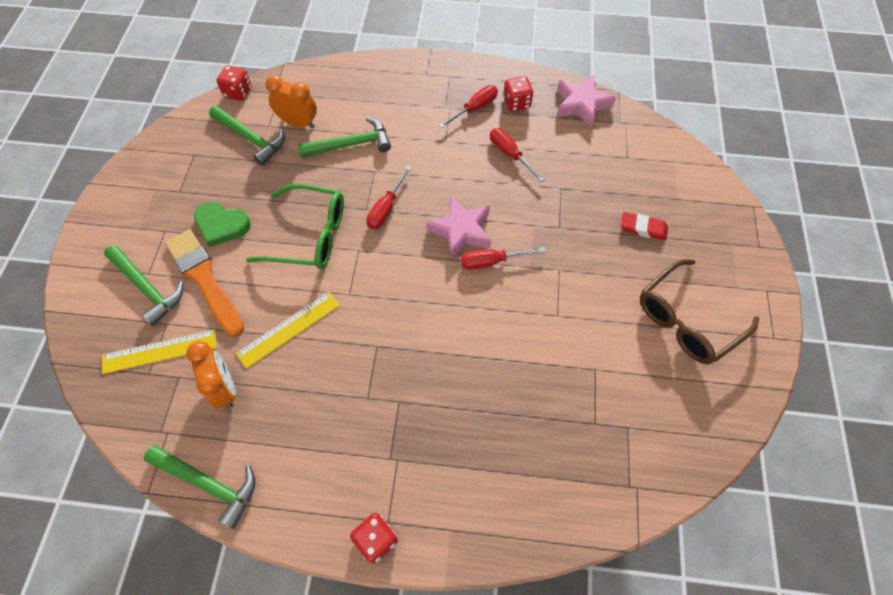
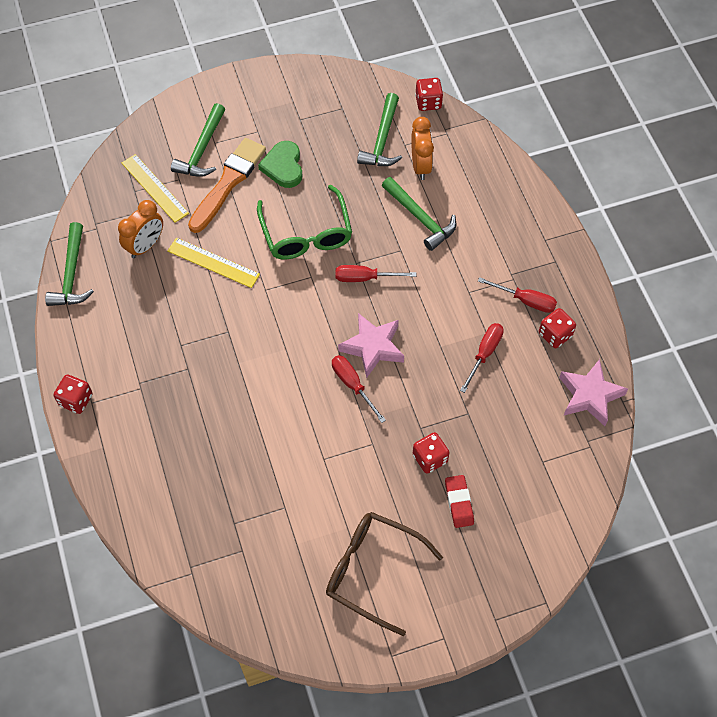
camera: 65 degrees right, 0 degrees up
none -> red dice [413,432,450,474]

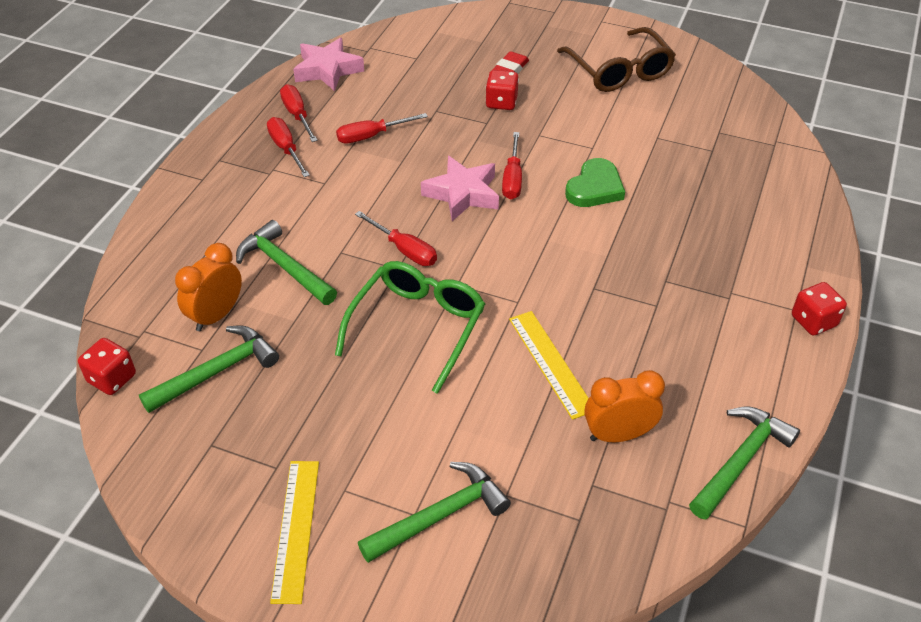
camera: 140 degrees left, 15 degrees down
yellow ruler [122,154,189,223] -> yellow ruler moved to [270,461,319,604]
orange brush [188,138,266,233] -> none
green heart [258,141,303,188] -> green heart moved to [565,158,625,207]
green hammer [382,177,456,251] -> green hammer turned 45 degrees counterclockwise [236,220,337,305]
red dice [539,308,576,348] -> red screwdriver [280,84,318,142]

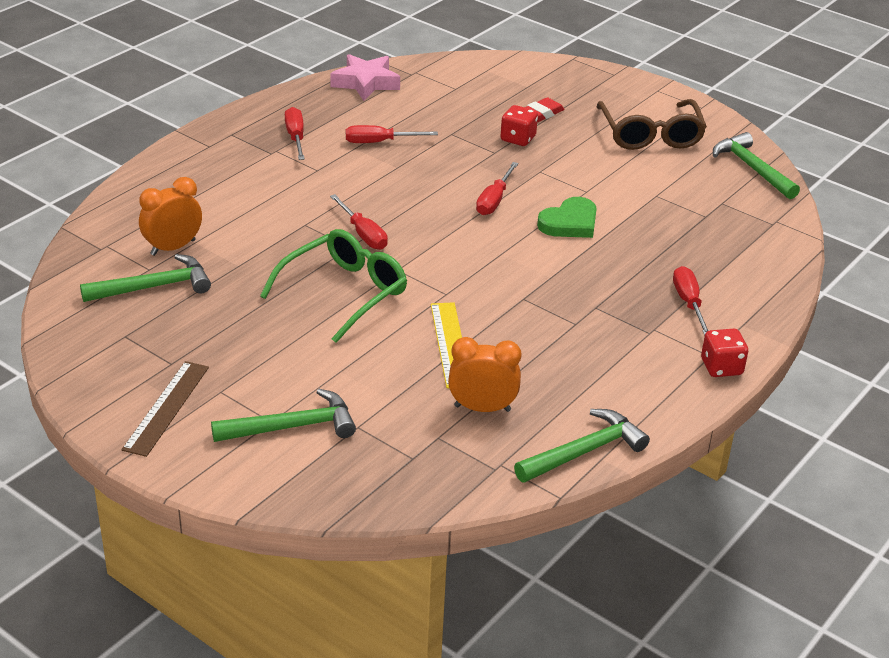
camera: 15 degrees right, 10 degrees down
red dice [78,338,136,395] -> none
green hammer [236,220,337,305] -> green hammer moved to [713,132,800,199]
yellow ruler [270,461,319,604] -> brown ruler [122,361,209,457]
red screwdriver [280,84,318,142] -> red screwdriver moved to [673,266,710,336]
pink star [421,156,499,221] -> none

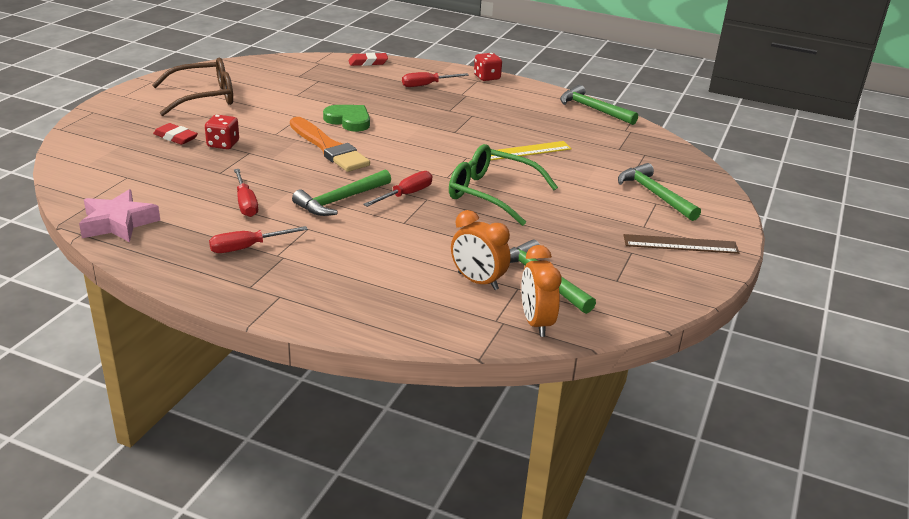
camera: 105 degrees left, 5 degrees down
orange clock [448,337,522,412] -> orange clock moved to [521,245,562,337]
red screwdriver [476,162,519,215] -> orange brush [290,117,370,172]
green hammer [713,132,800,199] -> green hammer moved to [292,170,391,216]
none -> red eraser [348,53,388,66]

